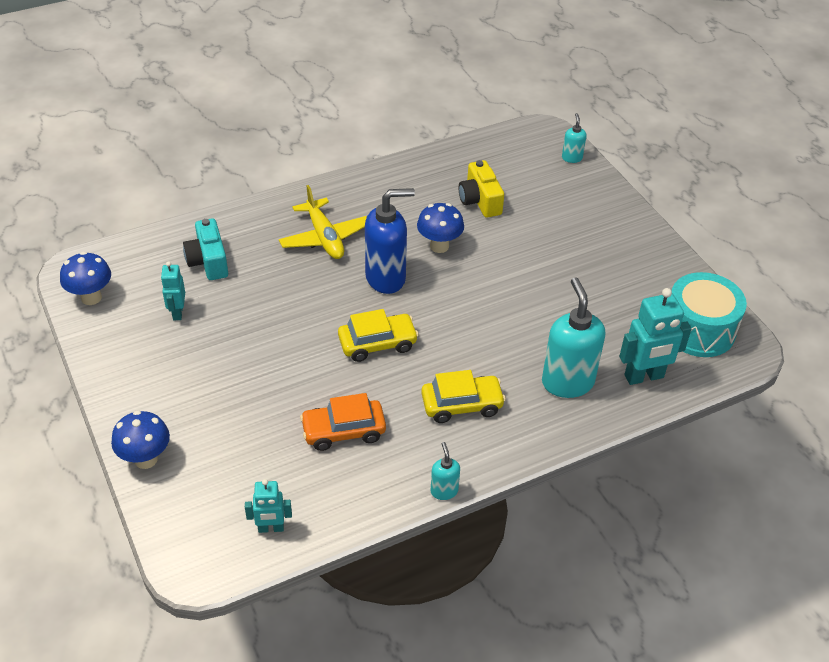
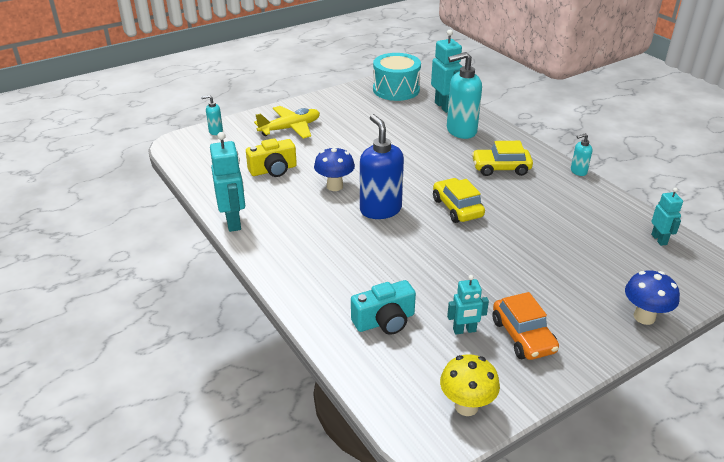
camera: 95 degrees left, 10 degrees down
blue mushroom [60,252,111,305] -> yellow mushroom [440,354,500,416]
yellow plane [279,185,367,259] -> yellow plane moved to [254,106,320,139]
orange car [300,393,386,451] -> orange car moved to [492,292,559,360]
yellow car [421,370,506,423] -> yellow car turned 75 degrees counterclockwise [472,141,533,176]
none -> turquoise robot [210,132,245,232]

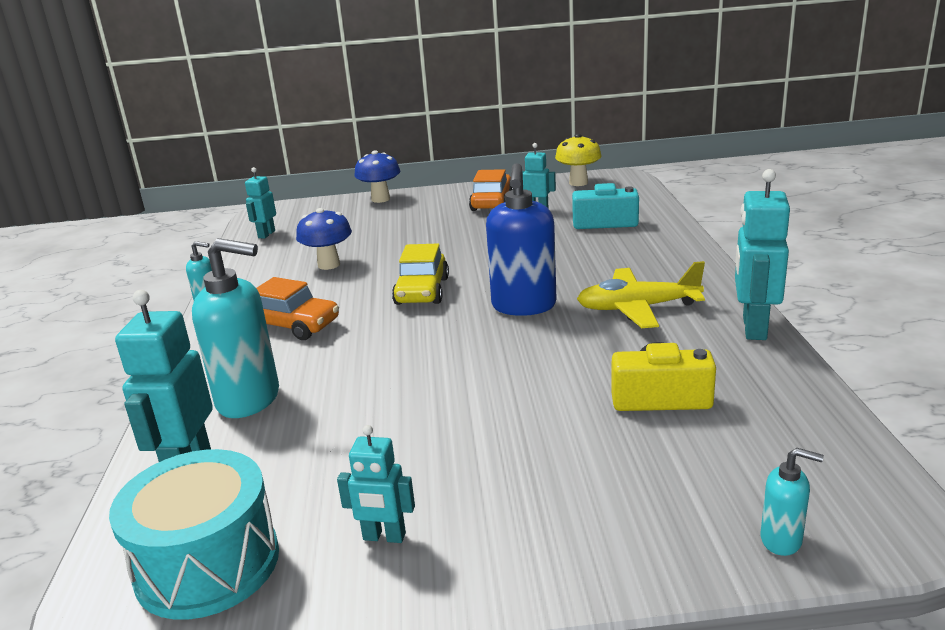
camera: 150 degrees left, 10 degrees down
yellow plane [254,106,320,139] -> yellow plane moved to [577,261,705,328]
blue mushroom [314,146,355,191] -> blue mushroom moved to [296,208,352,270]
yellow car [472,141,533,176] -> orange car [256,277,339,340]
none -> turquoise robot [337,425,415,543]

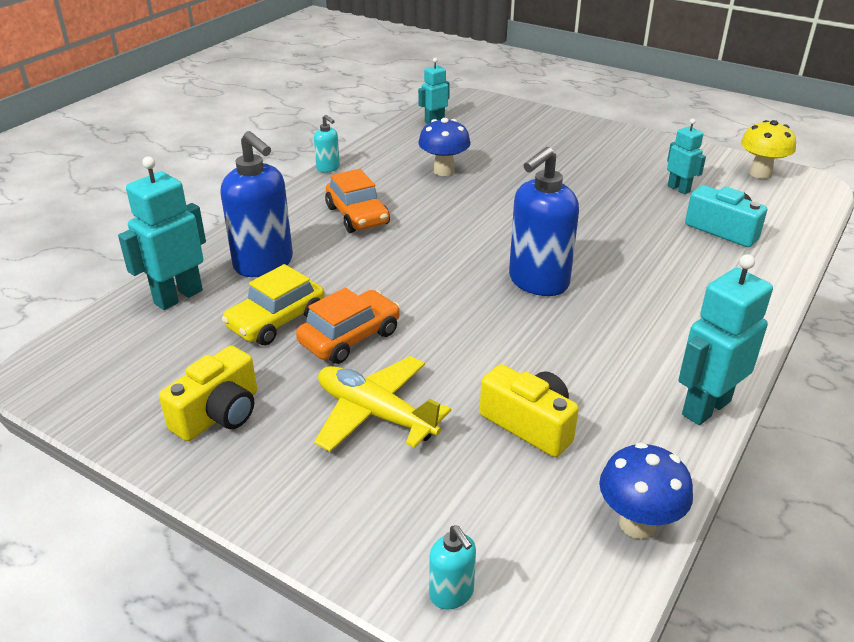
camera: 35 degrees right, 10 degrees up
turquoise drum [109,449,279,620] -> none
turquoise soap dispenser [192,238,279,418] -> blue soap dispenser [220,131,293,277]
turquoise robot [337,425,415,543] -> yellow camera [159,346,257,441]
blue mushroom [354,150,400,203] -> blue mushroom moved to [599,442,693,539]
yellow car [392,244,449,305] -> yellow car moved to [222,264,325,345]
orange car [469,169,513,211] -> orange car moved to [296,288,400,364]
yellow plane [577,261,705,328] -> yellow plane moved to [314,356,451,452]

